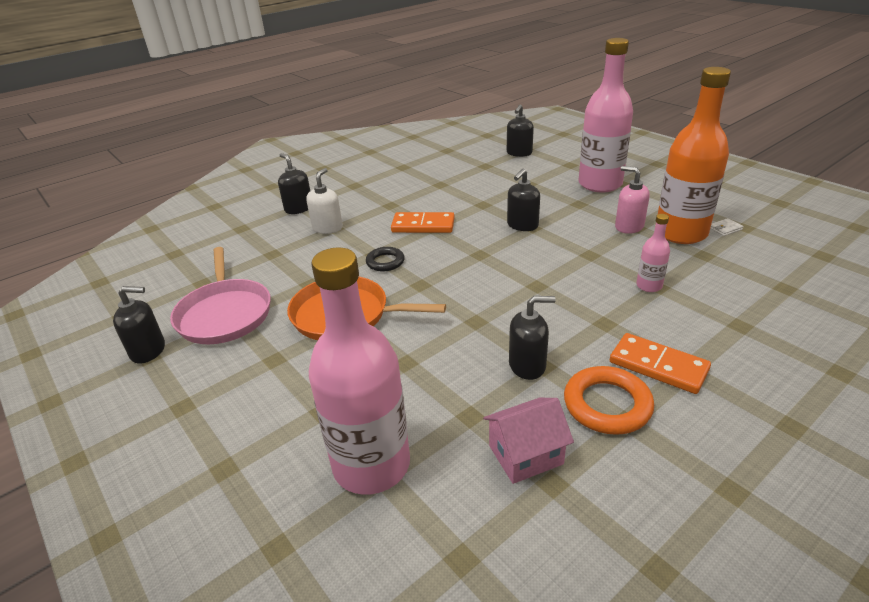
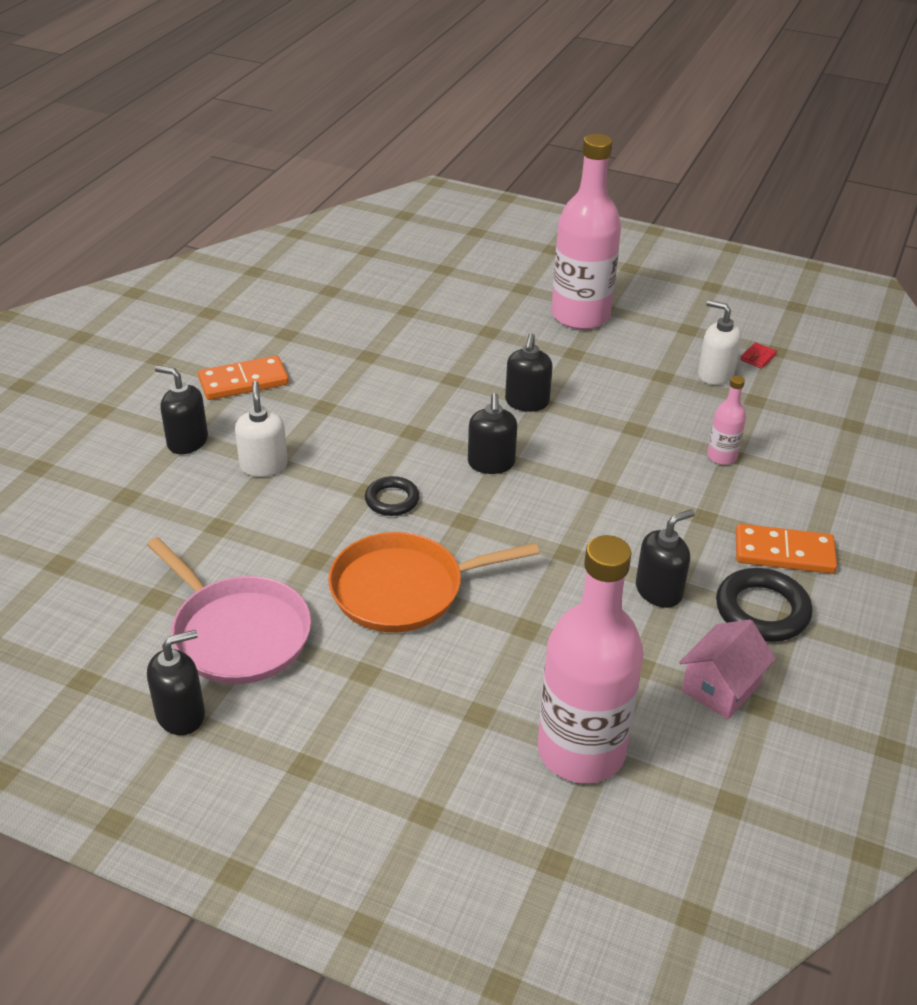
camera: 30 degrees left, 5 degrees up
orange domino [391,212,455,233] -> orange domino moved to [198,356,289,400]
black soap dispenser [507,104,534,157] -> black soap dispenser moved to [468,393,517,474]
orange ring [564,366,654,435] -> black ring [716,568,812,642]
pink soap dispenser [615,166,650,234] -> none
orange bottle [655,67,731,244] -> white soap dispenser [698,300,742,385]
white wallet [710,218,744,236] -> red wallet [740,342,777,369]

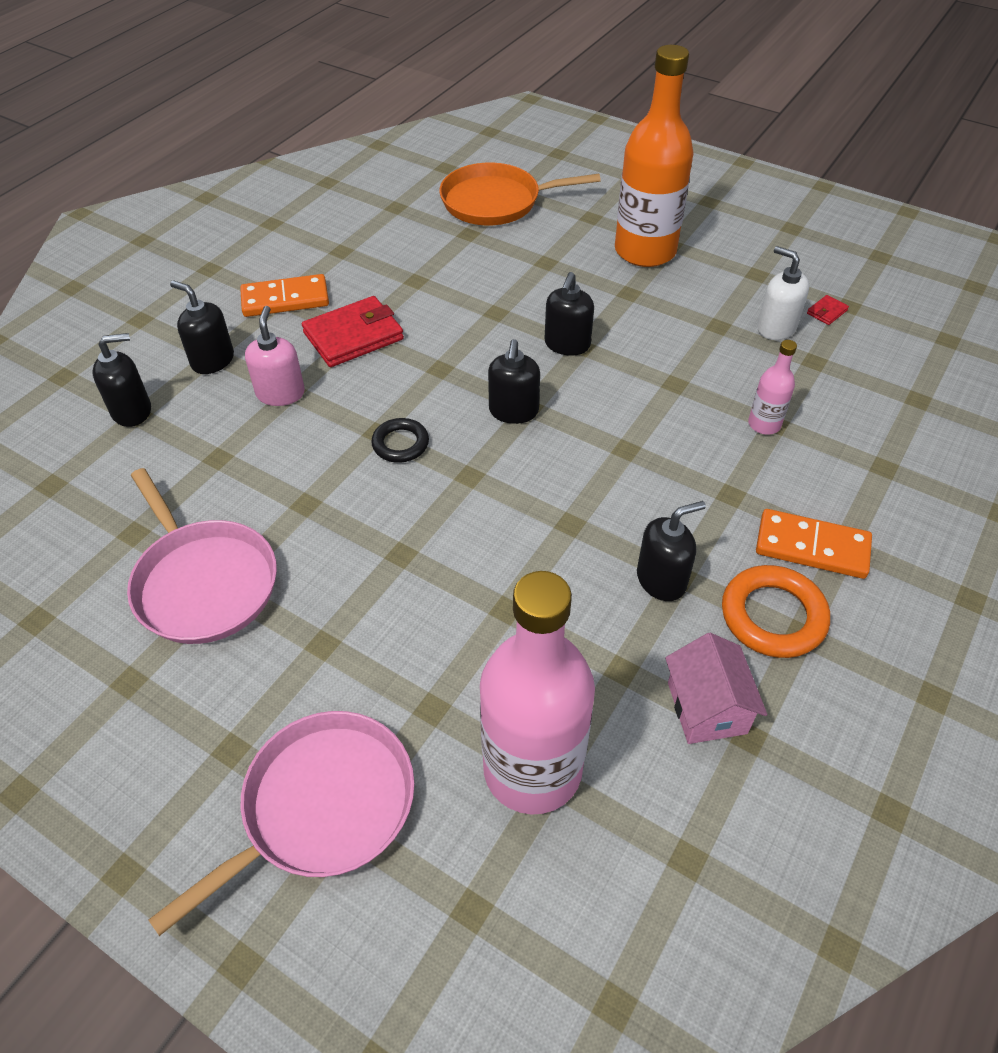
camera: 10 degrees right, 10 degrees up
black soap dispenser [147,630,205,735] -> black soap dispenser moved to [93,333,151,427]
white soap dispenser [235,381,288,477] -> pink soap dispenser [245,306,305,406]
orange pan [328,532,539,632] -> orange pan moved to [439,162,601,225]
pink bottle [551,134,621,330] -> orange bottle [615,45,694,267]
pink house [679,620,776,719] -> pink house turned 60 degrees counterclockwise [665,633,767,744]
black ring [716,568,812,642] -> orange ring [722,565,830,658]
none -> pink pan [149,711,415,936]
none -> red wallet [302,296,404,367]

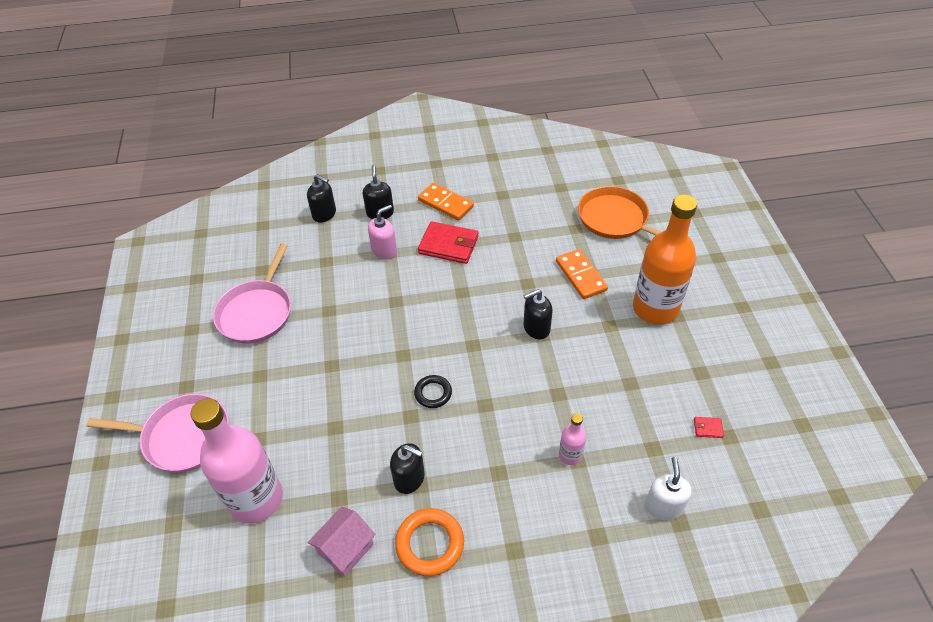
camera: 50 degrees right, 0 degrees up
black ring [371,418,429,463] -> black ring moved to [414,375,452,408]
black soap dispenser [488,339,540,424] -> none
orange domino [756,509,872,579] -> orange domino moved to [556,249,608,299]
white soap dispenser [757,246,809,340] -> white soap dispenser moved to [645,457,692,520]

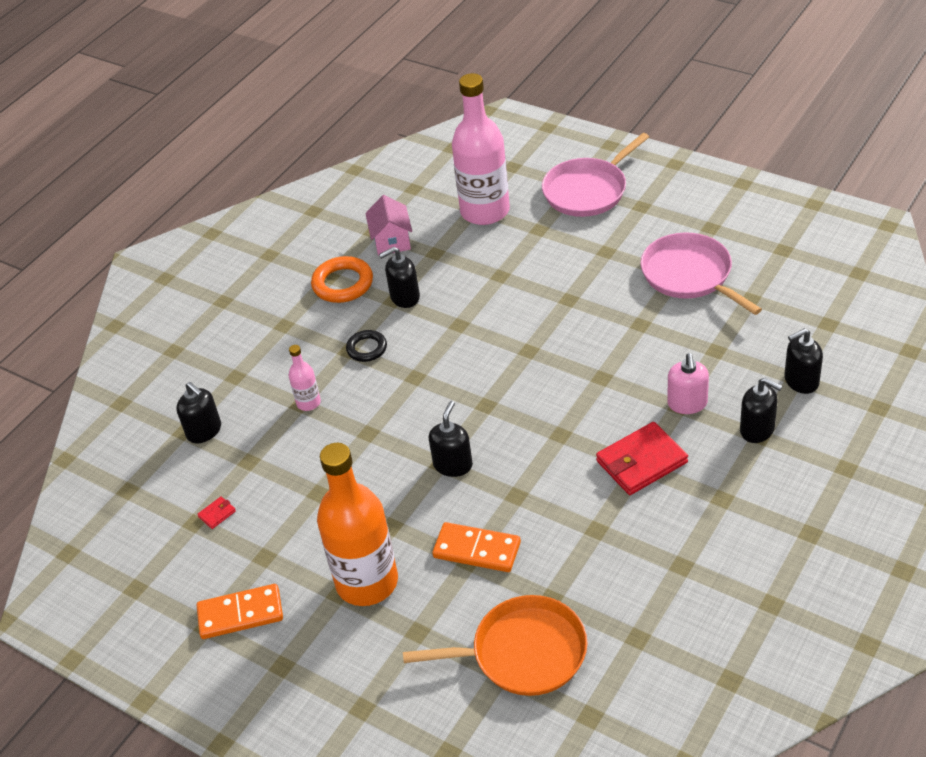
camera: 135 degrees right, 5 degrees down
black ring [414,375,452,408] -> black ring moved to [346,330,387,362]
orange domino [418,183,474,221] -> orange domino moved to [197,584,283,639]
white soap dispenser [645,457,692,520] -> black soap dispenser [176,382,221,443]

